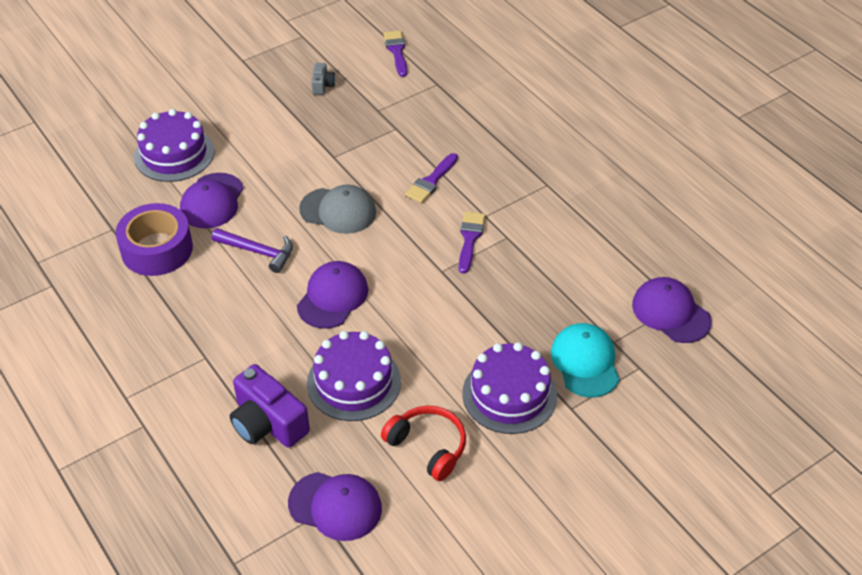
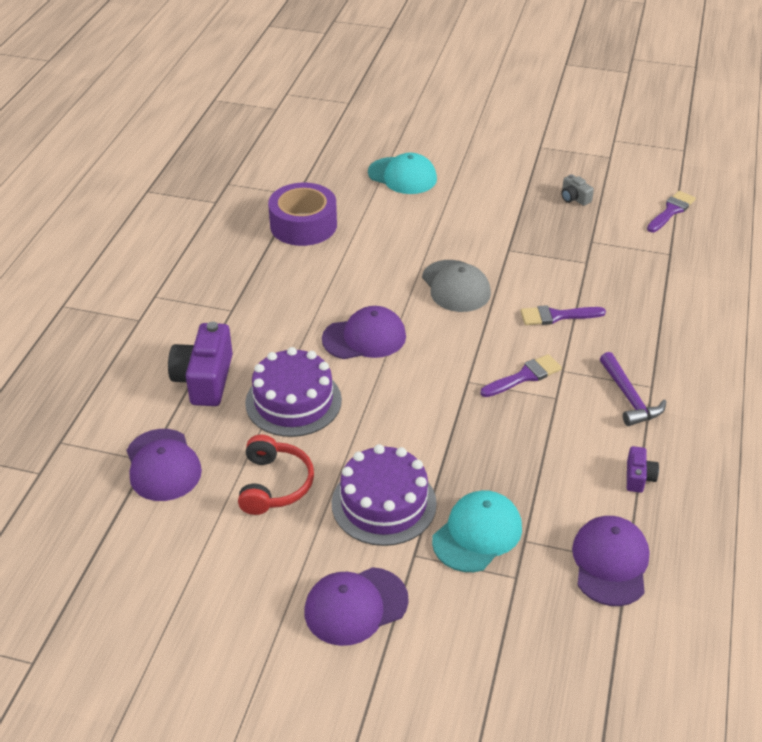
camera: 50 degrees right, 5 degrees down
purple cake [134,109,214,182] -> turquoise cap [368,153,437,194]
purple cap [180,173,244,229] -> purple cap moved to [304,567,409,646]
purple hammer [212,228,293,273] -> purple hammer moved to [600,352,666,426]
grey camera [311,63,335,95] -> grey camera turned 90 degrees clockwise [561,174,594,206]
none -> purple camera [627,446,659,493]

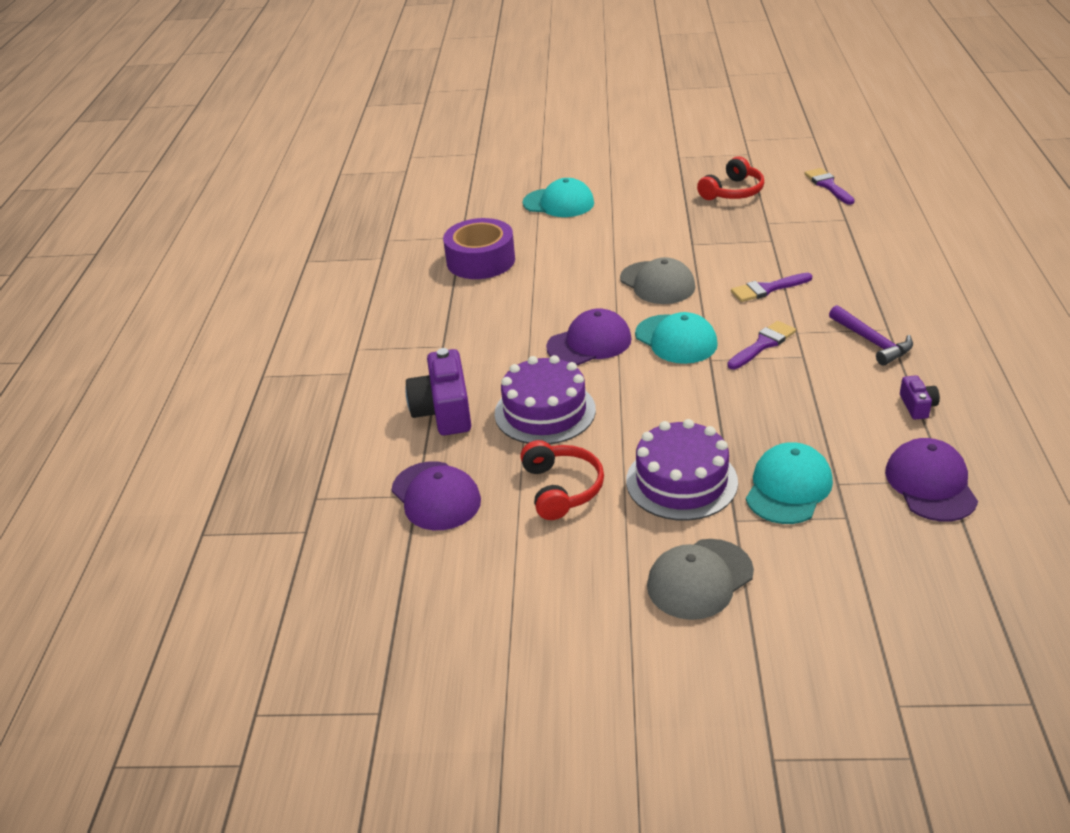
camera: 10 degrees left, 5 degrees down
purple cap [304,567,409,646] -> grey cap [647,539,754,620]
grey camera [561,174,594,206] -> red headphones [697,156,764,200]
purple brush [647,191,696,232] -> purple brush turned 45 degrees counterclockwise [805,168,855,205]
none -> turquoise cap [635,312,718,364]

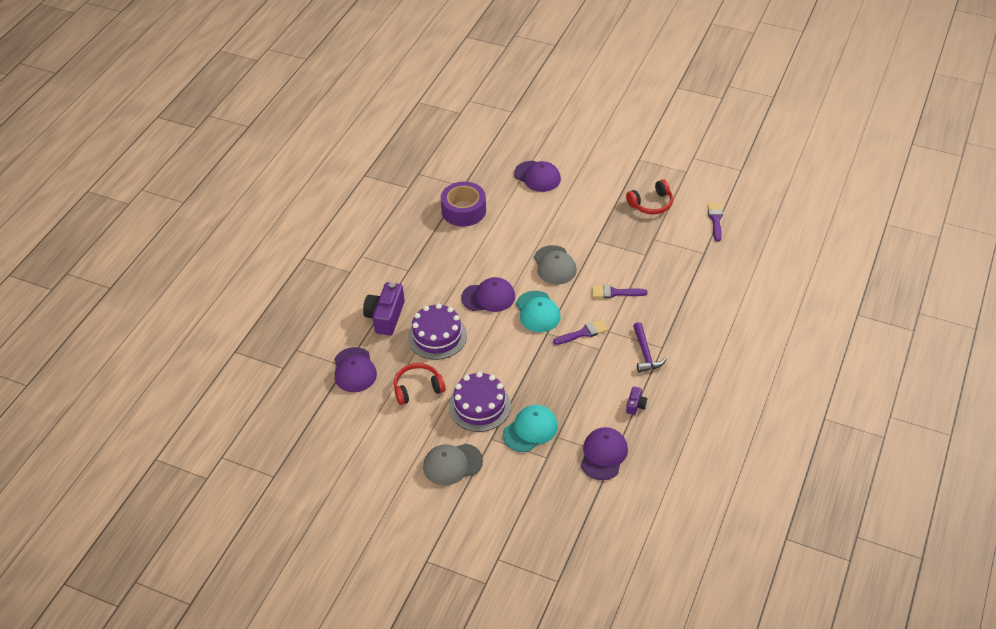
camera: 20 degrees right, 10 degrees up
red headphones [520,440,604,520] -> red headphones turned 120 degrees counterclockwise [394,363,446,405]
turquoise cap [523,178,594,217] -> purple cap [514,161,561,192]

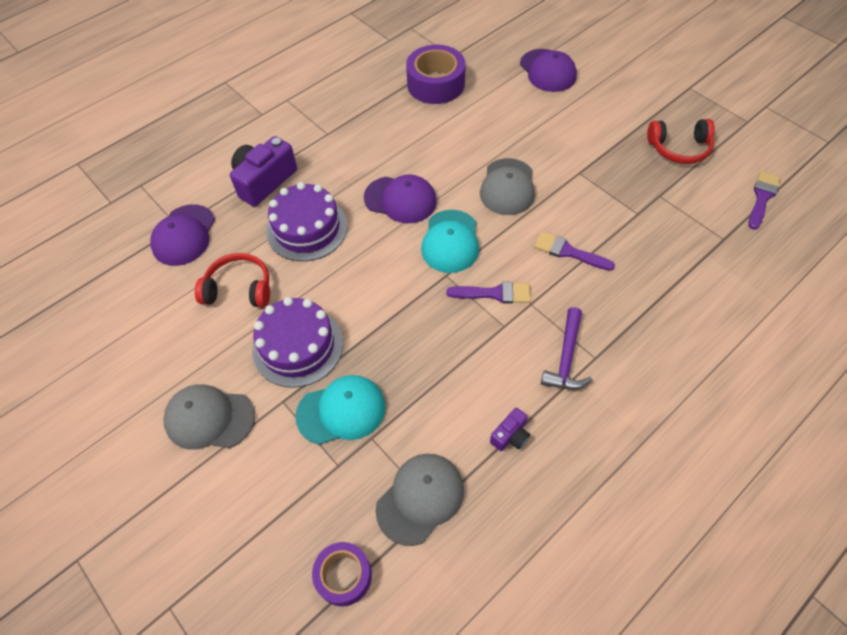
camera: 25 degrees right, 10 degrees up
purple cap [581,427,628,480] -> grey cap [376,454,464,546]
none -> purple tape [312,542,372,607]

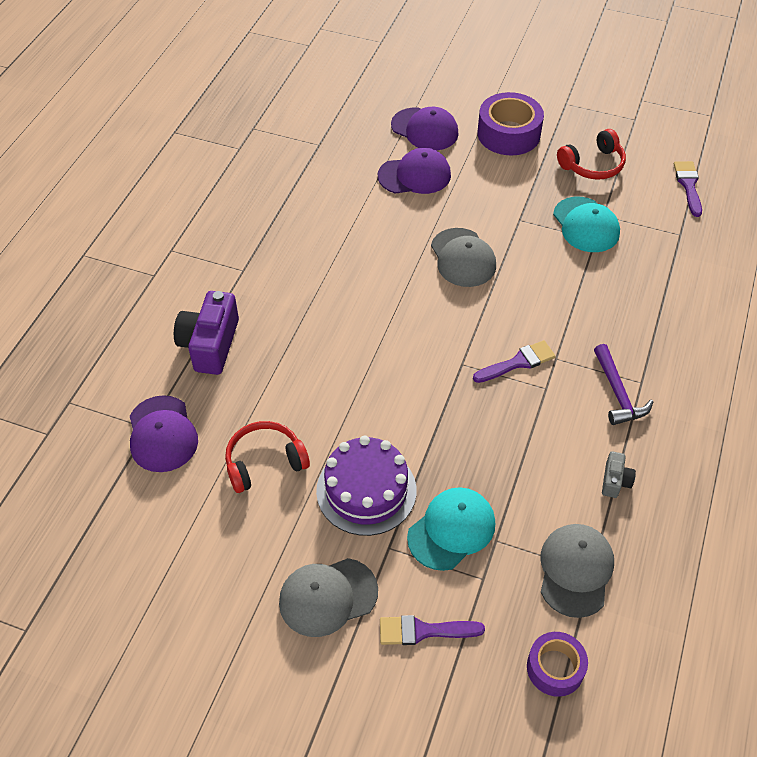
camera: 30 degrees left, 5 degrees down
purple cake [266,182,348,261] -> none
purple cap [364,174,437,224] -> purple cap moved to [378,147,451,194]
purple tape [406,45,466,104] -> purple tape moved to [478,92,544,155]
turquoise cap [421,210,479,273] -> turquoise cap moved to [553,197,620,252]
purple camera [490,408,530,451] -> grey camera [602,451,636,498]
purple brush [534,232,615,271] -> purple brush moved to [380,615,485,645]

